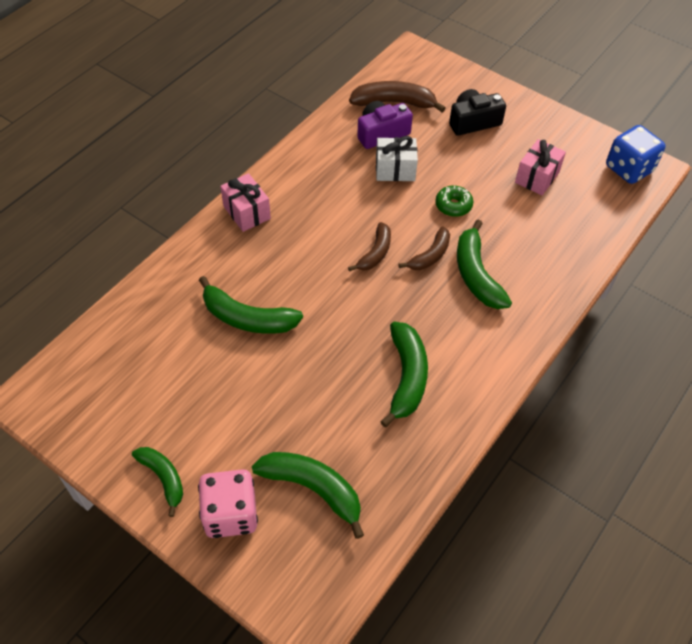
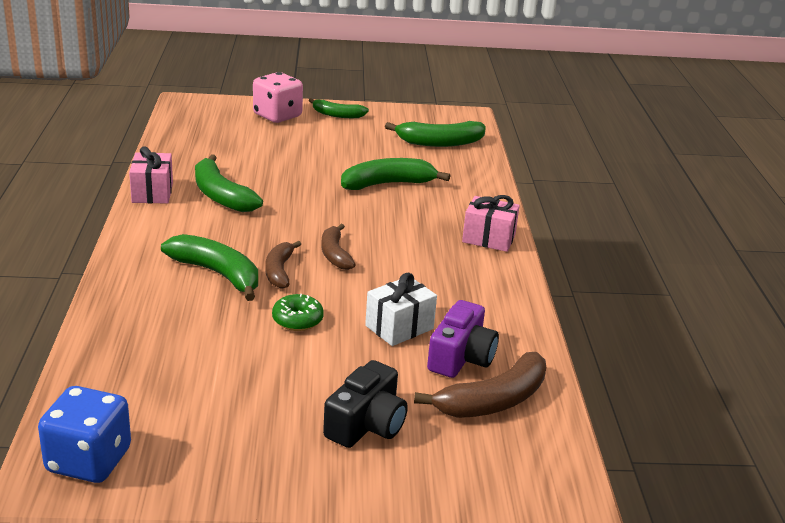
camera: 140 degrees right, 25 degrees down
green banana [252,452,364,539] -> green banana moved to [385,121,486,147]
pink gift [515,139,566,195] -> pink gift moved to [129,146,173,203]

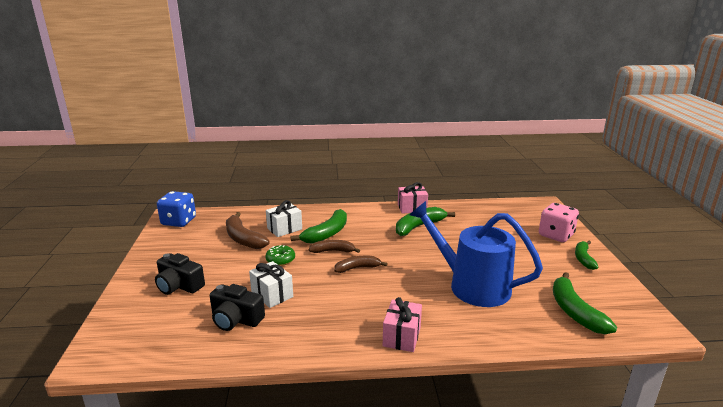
camera: 90 degrees right, 5 degrees down
green banana [341,158,450,190] -> blue watering can [410,201,543,307]
brown banana [414,352,546,418] -> brown banana moved to [226,212,270,249]
purple camera [427,300,499,378] -> black camera [210,284,265,331]
none -> white gift [266,200,302,237]

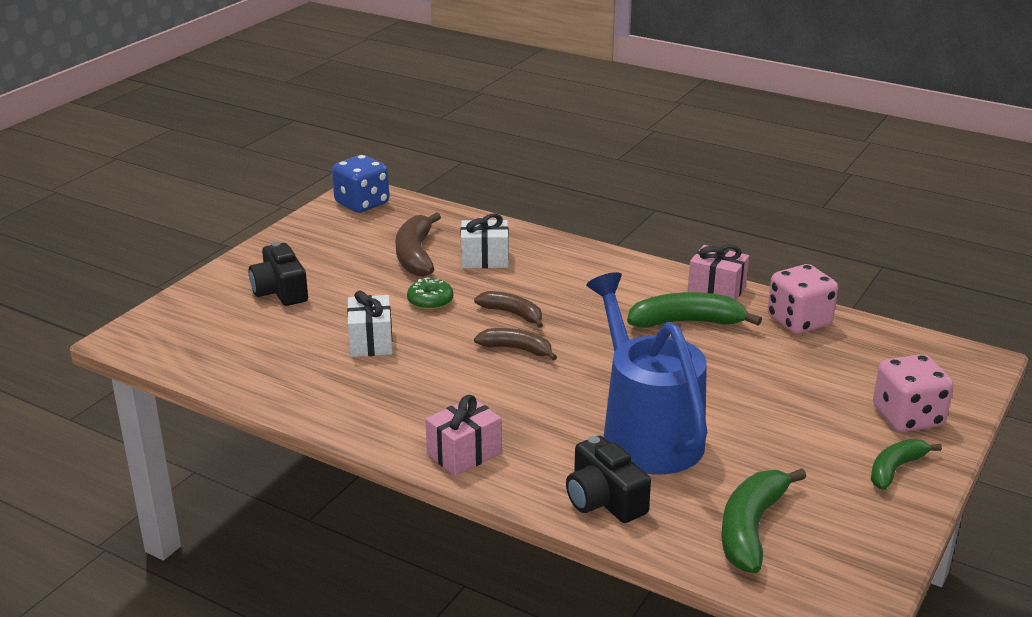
camera: 35 degrees right, 5 degrees up
black camera [210,284,265,331] -> black camera moved to [566,436,651,523]
green banana [290,209,347,244] -> none
none -> pink dice [768,264,838,334]

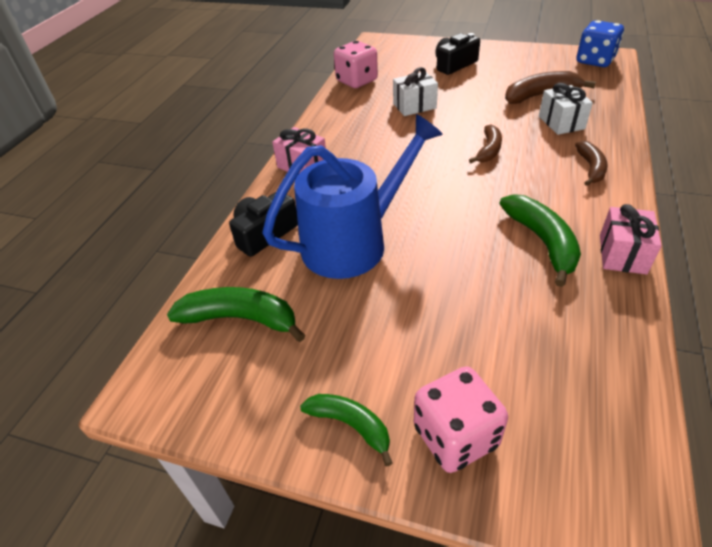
camera: 80 degrees right, 15 degrees up
green donut [407,278,453,310] -> none
brown banana [474,328,557,360] -> brown banana moved to [575,141,607,186]
pink dice [768,264,838,334] -> pink dice moved to [334,41,378,88]

